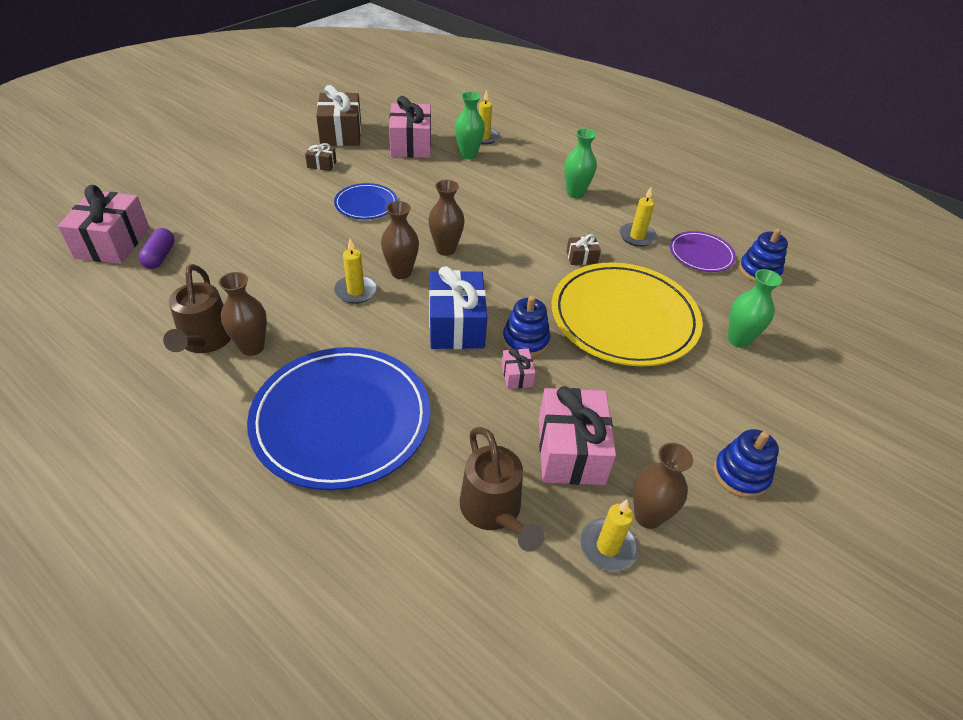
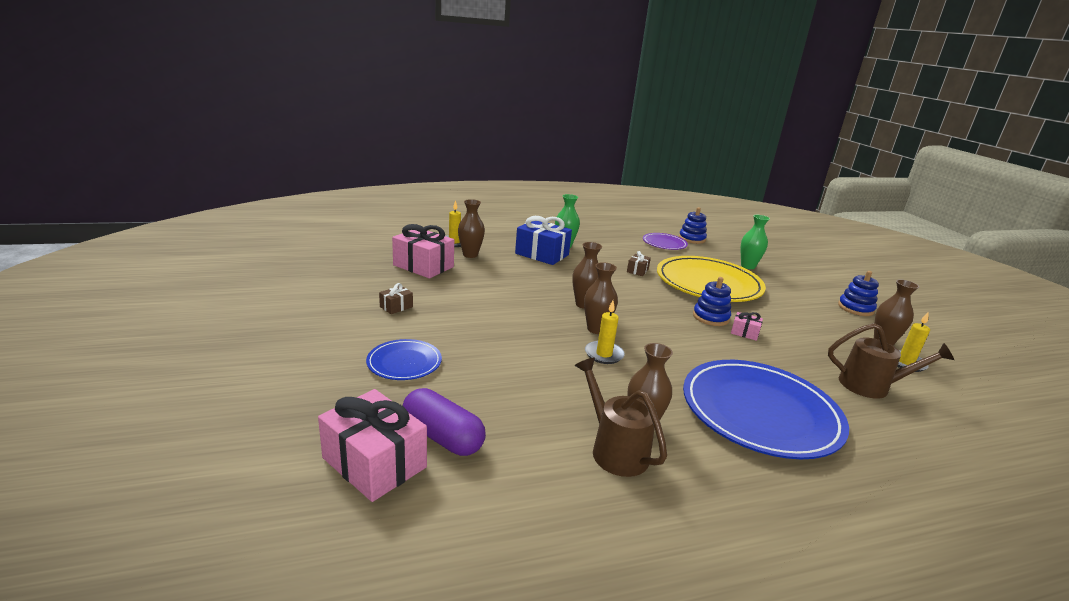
camera: 55 degrees left, 20 degrees down
purple capsule [138,228,175,269] -> purple capsule [403,388,486,456], size x1.51
brown watering can [163,264,231,353] -> brown watering can turned 150 degrees counterclockwise [575,357,667,477]
brown gift [316,85,361,146] -> none
blue plate [334,183,397,219] -> blue plate moved to [366,339,442,380]
blue gift [429,266,487,349] -> blue gift moved to [515,216,572,265]
green vase [455,91,485,159] -> brown vase [458,199,485,258]
pink gift [539,386,616,485] -> none
yellow candle [620,187,657,247] -> none

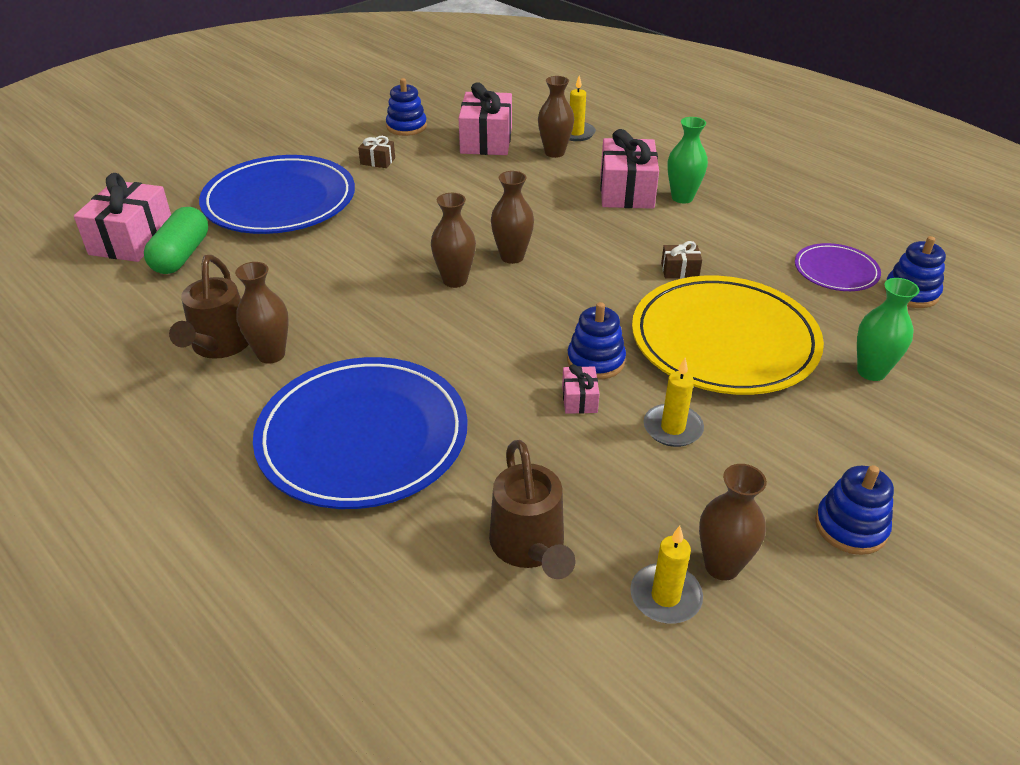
camera: 65 degrees right, 15 degrees up
blue plate [366,339,442,380] -> blue plate [199,155,355,234], size x2.04
purple capsule [403,388,486,456] -> green capsule [144,207,208,274]
blue gift [515,216,572,265] -> pink gift [600,129,659,209]
brown watering can [575,357,667,477] -> brown watering can turned 150 degrees clockwise [169,255,249,359]
yellow candle [585,300,625,364] -> yellow candle moved to [644,358,704,447]
none -> blue stacking toy [386,78,427,136]

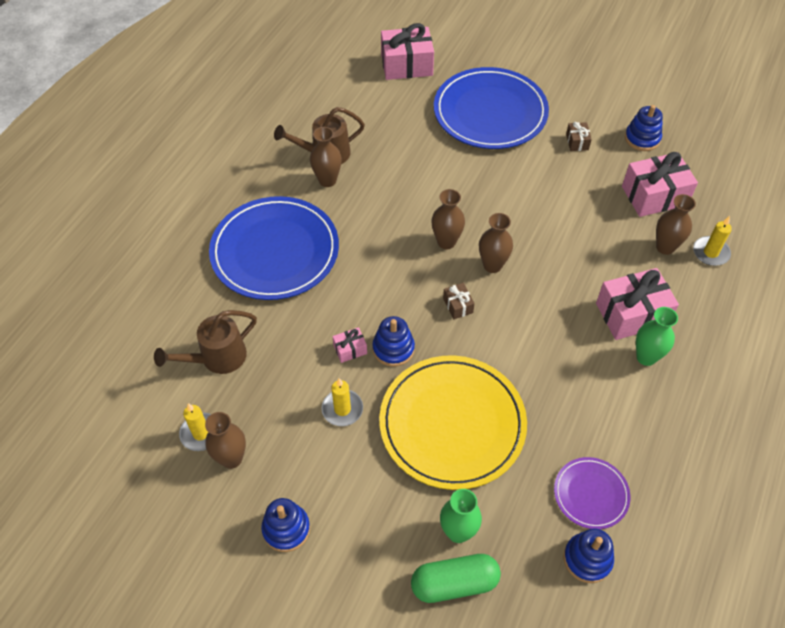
camera: 70 degrees right, 15 degrees up
green capsule [144,207,208,274] -> green capsule moved to [411,554,501,603]
brown gift [661,241,702,279] -> brown gift moved to [443,283,475,319]

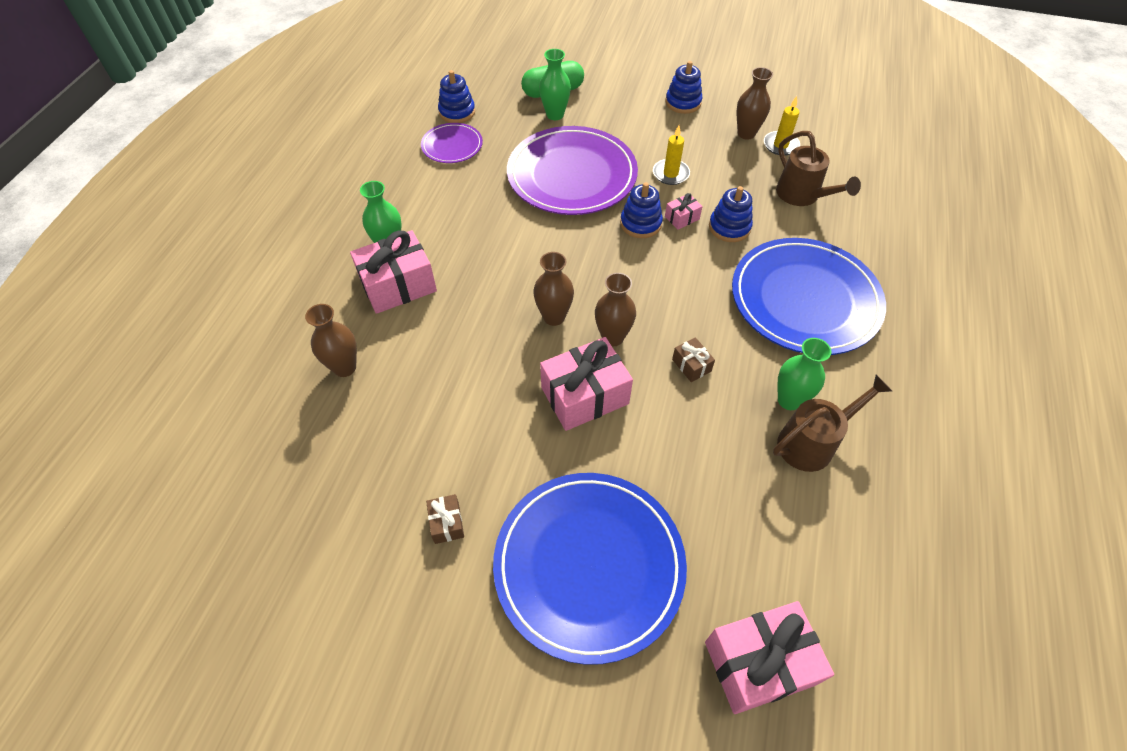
camera: 170 degrees right, 0 degrees up
brown watering can [154,310,257,374] -> brown watering can turned 105 degrees clockwise [776,131,861,206]
brown vase [310,127,342,187] -> green vase [777,338,831,410]
yellow plate [379,355,527,490] -> purple plate [507,126,638,215]
brown gift [443,283,475,319] -> brown gift moved to [672,337,715,382]
pink gift [622,152,698,217] -> pink gift moved to [540,337,633,431]
blue stacking toy [625,105,663,151] -> blue stacking toy moved to [709,186,753,242]
yellow candle [693,216,732,266] -> none

